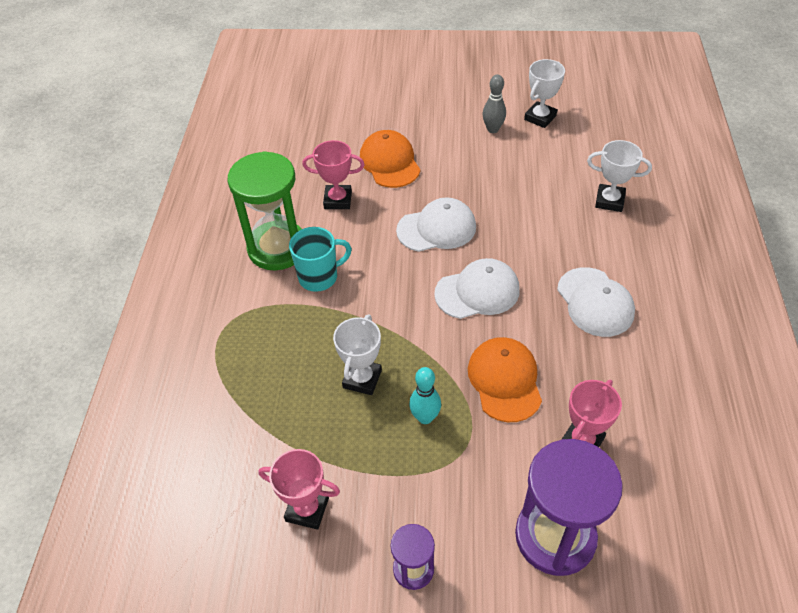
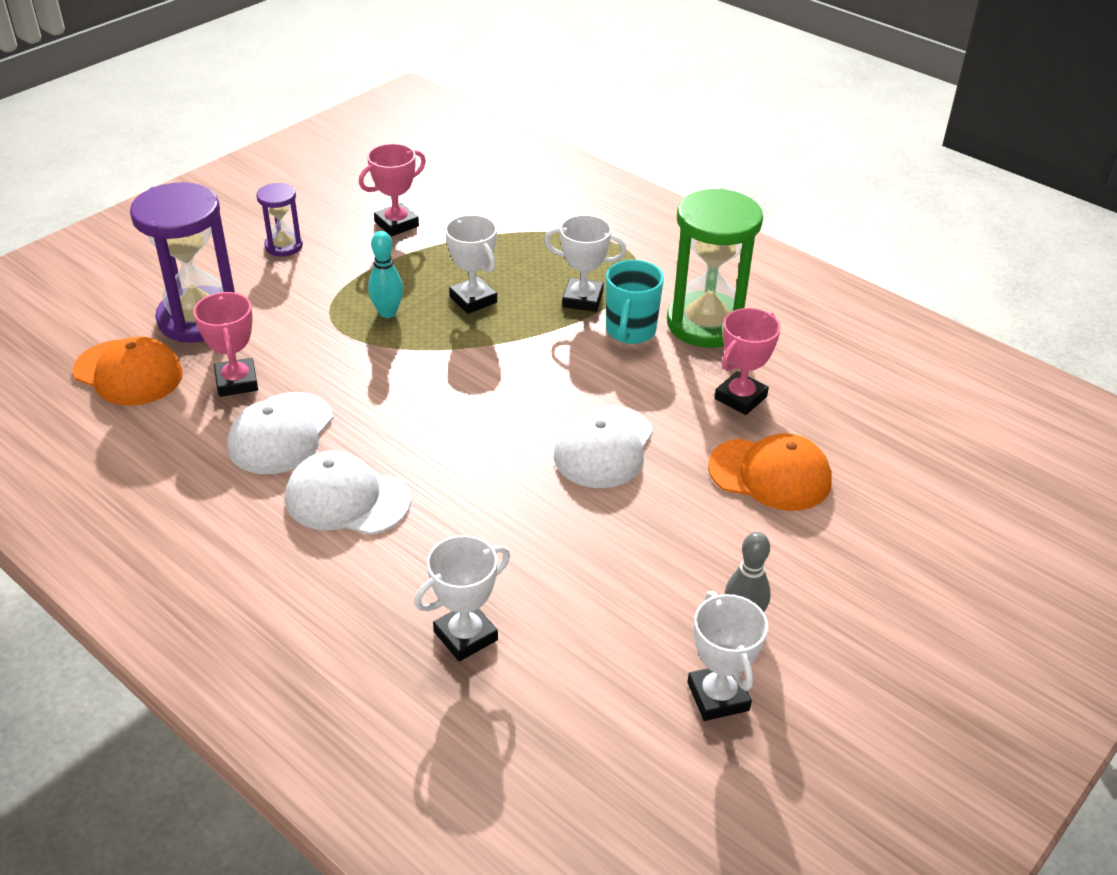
camera: 125 degrees right, 10 degrees down
white cap [434,258,520,319] -> white cap moved to [227,392,333,474]
orange cap [468,337,542,422] -> orange cap moved to [72,336,183,406]
none -> white trophy [544,215,626,312]

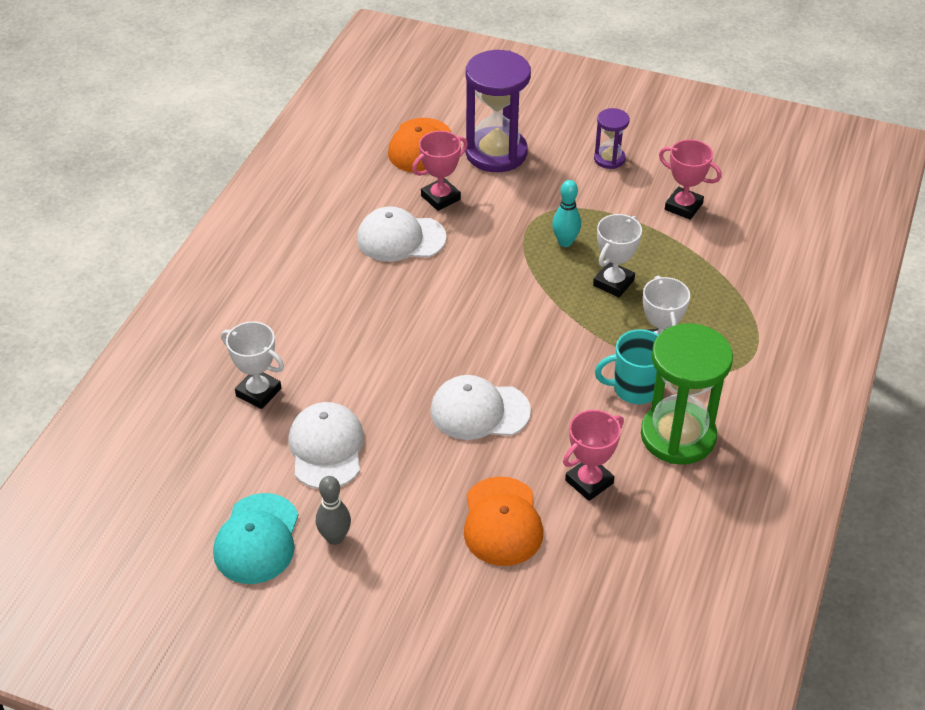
camera: 70 degrees right, 5 degrees up
white cap [285,450,411,535] -> white cap moved to [288,402,364,489]
white trophy [687,591,768,721] -> turquoise cap [213,493,299,584]
pink trophy [715,308,781,415] -> pink trophy turned 60 degrees counterclockwise [563,410,624,501]

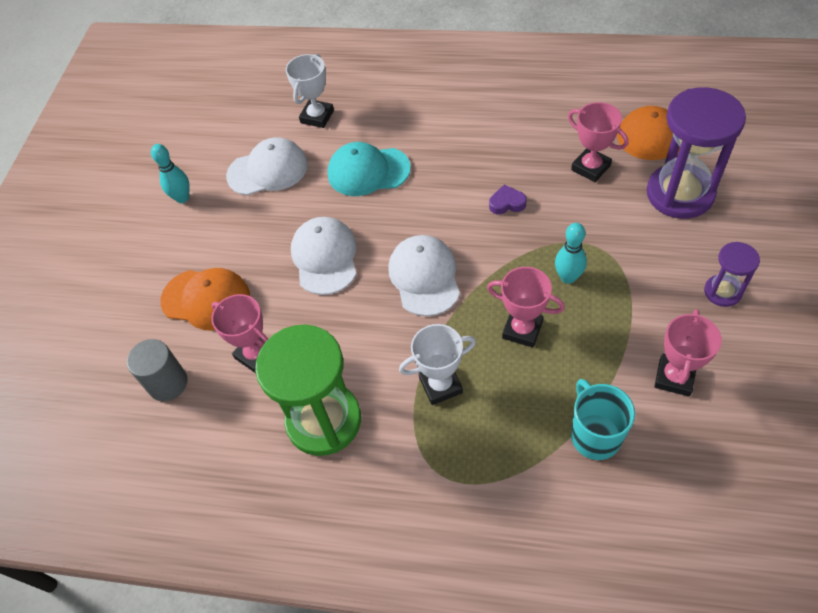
camera: 85 degrees right, 10 degrees up
turquoise cap [213,493,299,584] -> turquoise cap moved to [327,142,411,196]
grey bowling pin [316,476,351,545] -> turquoise bowling pin [151,144,190,203]
white cap [357,206,447,262] -> white cap moved to [388,235,460,316]
orange cap [464,476,543,566] -> orange cap turned 150 degrees counterclockwise [160,268,250,331]
white trophy [593,214,642,297] -> pink trophy [487,267,565,348]
turquoise mug [595,329,658,404] -> turquoise mug moved to [571,379,635,460]
none -> grey cylinder [127,339,187,401]
none -> purple heart [489,185,527,215]

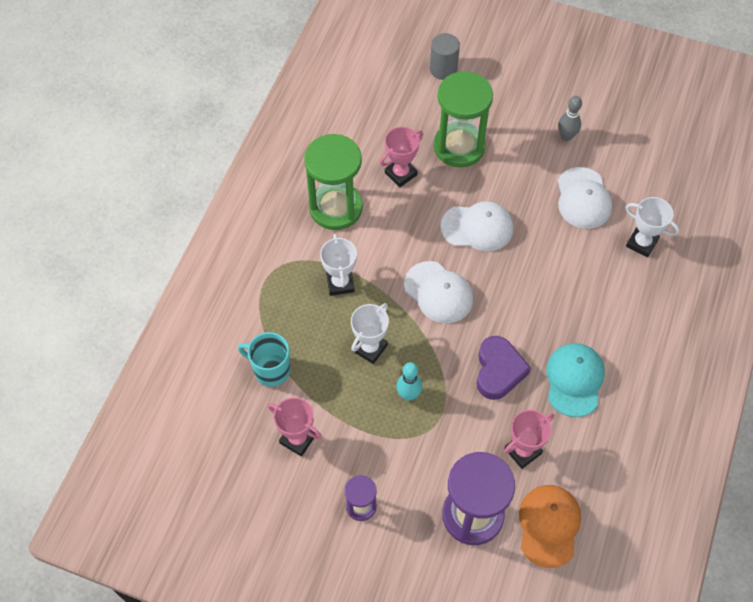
camera: 95 degrees right, 5 degrees up
grey cylinder [127,339,187,401] -> grey cylinder moved to [430,33,460,80]
turquoise bowling pin [151,144,190,203] -> grey bowling pin [558,96,582,141]
orange cap [160,268,250,331] -> green hourglass [434,71,493,168]
turquoise cap [327,142,411,196] -> turquoise cap moved to [546,343,605,417]
white cap [388,235,460,316] -> white cap turned 45 degrees clockwise [404,261,473,324]
pink trophy [487,267,565,348] -> white trophy [351,303,389,364]
purple heart [489,185,527,215] -> purple heart [477,336,531,400], size x1.91
turquoise mug [571,379,635,460] -> turquoise mug turned 150 degrees counterclockwise [238,332,290,387]

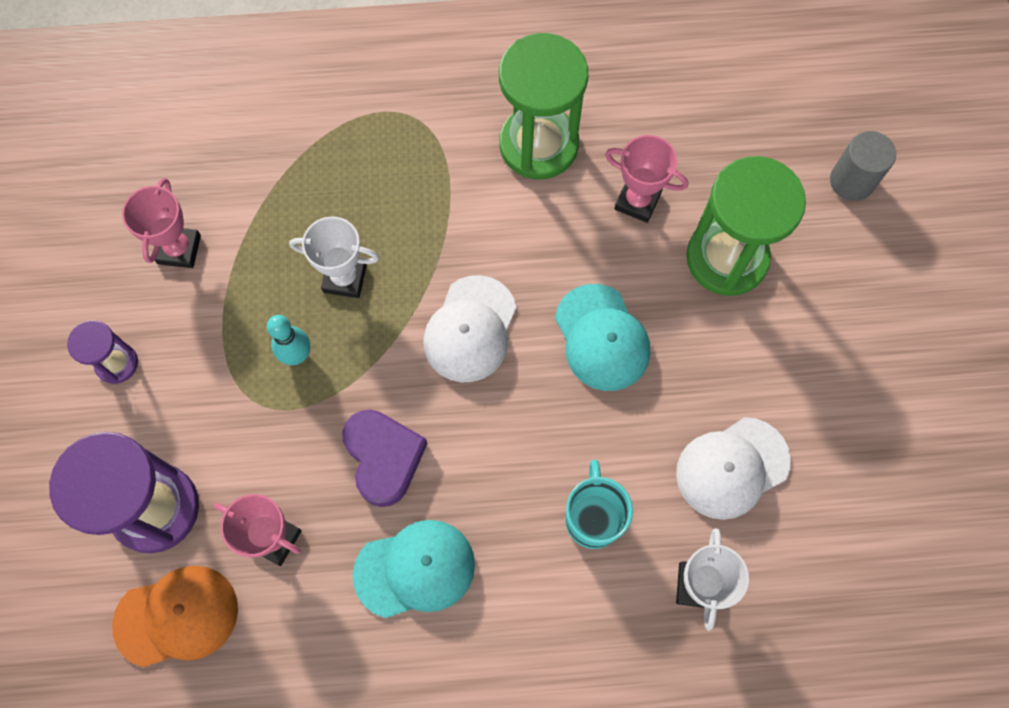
camera: 65 degrees right, 10 degrees up
turquoise mug [238,332,290,387] -> turquoise mug moved to [566,460,633,549]
white trophy [320,234,357,296] -> none
white cap [440,201,513,251] -> turquoise cap [555,284,650,391]
purple heart [477,336,531,400] -> purple heart turned 90 degrees counterclockwise [342,409,428,507]
grey bowling pin [558,96,582,141] -> none

